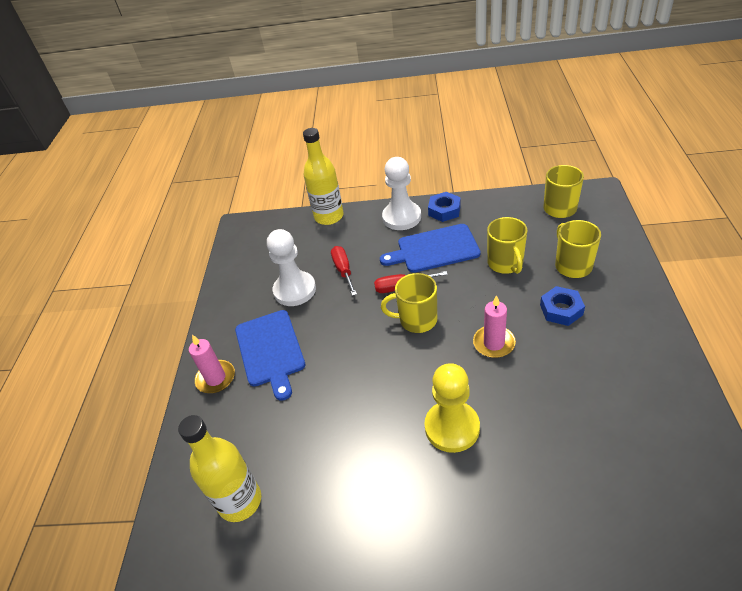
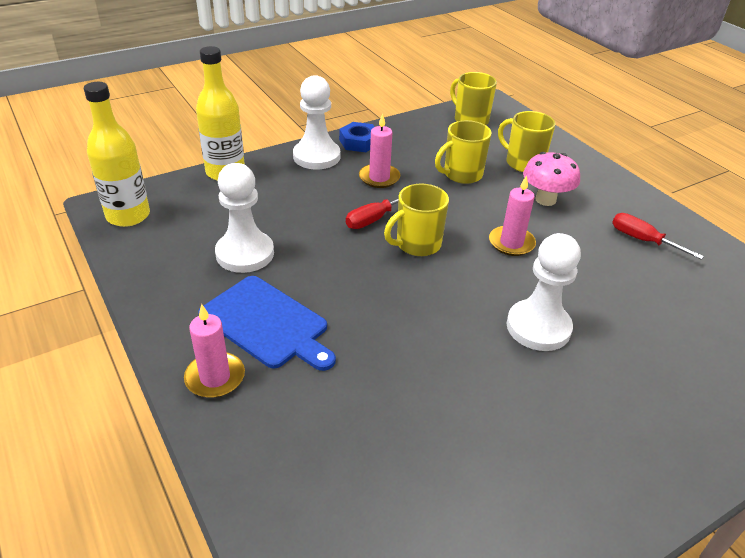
camera: 40 degrees left, 5 degrees down
yellow bottle [178,415,261,522] -> yellow bottle moved to [84,82,150,227]
red screwdriver [331,246,357,296] -> red screwdriver moved to [612,213,704,260]
blue cutting board [380,224,481,273] -> pink candle [359,113,400,188]
yellow pawn [424,363,480,453] -> white pawn [507,233,581,351]
yellow mug [487,217,528,274] -> yellow mug turned 105 degrees clockwise [435,120,492,184]
blue nut [540,286,585,326] -> pink mushroom [523,152,580,206]

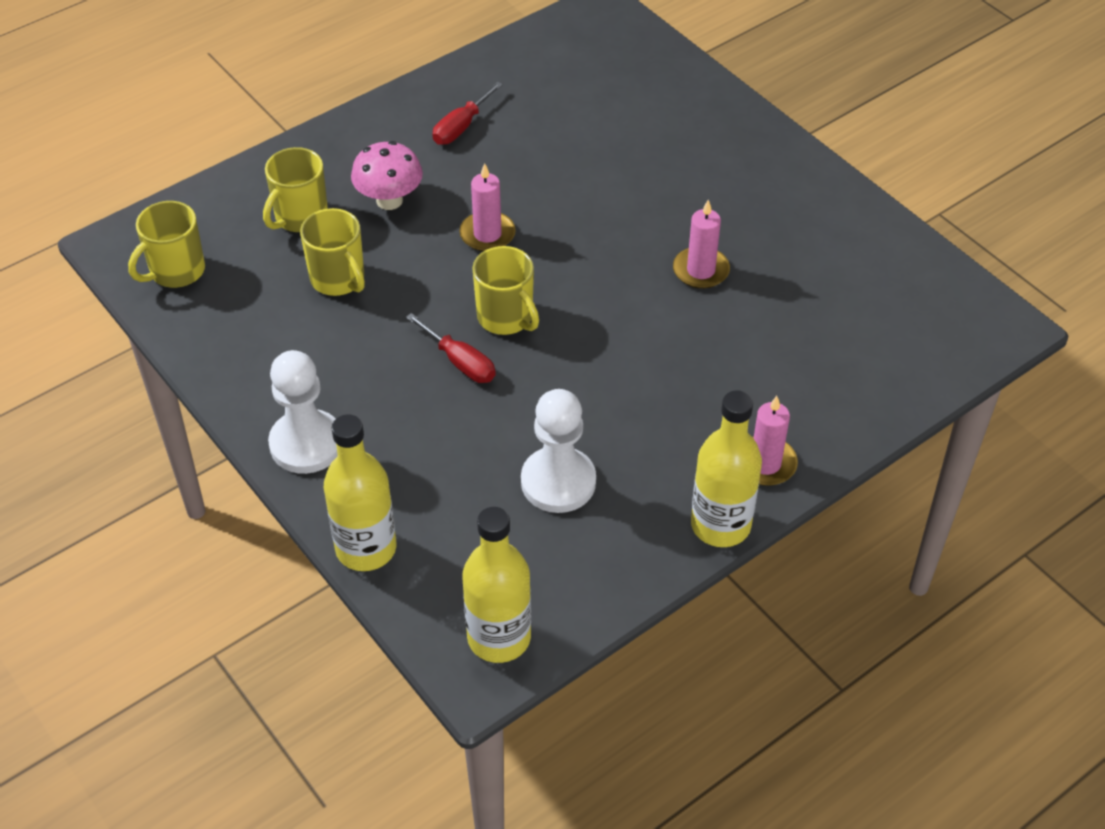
camera: 95 degrees left, 10 degrees up
blue cutting board [198,276,336,371] -> none
blue nut [339,122,375,152] -> none
pink candle [359,113,400,188] -> pink candle moved to [673,200,730,289]
white pawn [507,233,581,351] -> none
none -> yellow bottle [691,390,762,547]

